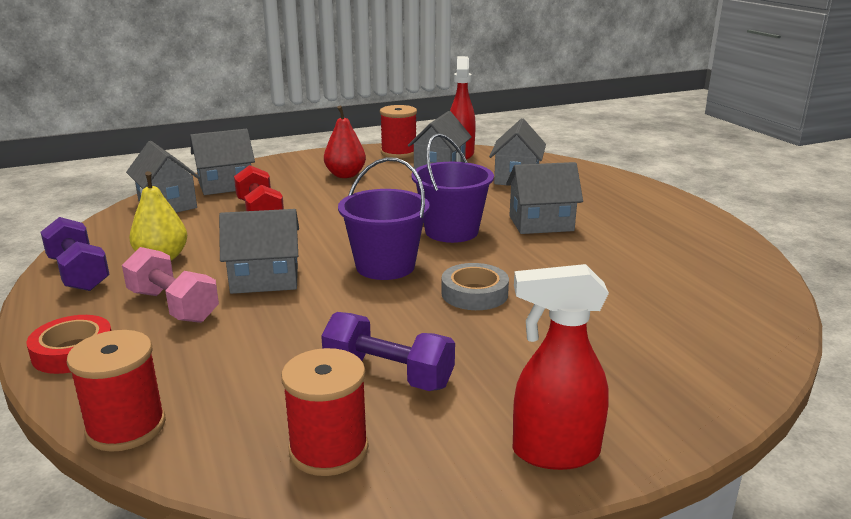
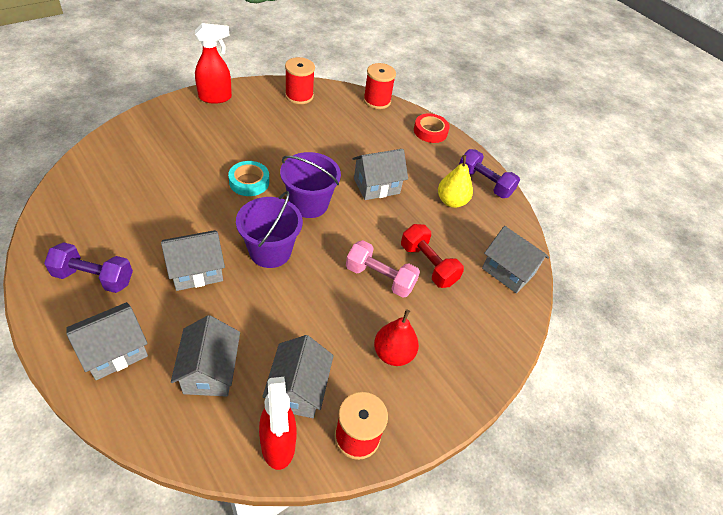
camera: 160 degrees right, 25 degrees up
pink dumbbell [122,247,219,323] -> pink dumbbell moved to [346,240,420,298]
grey house [190,129,255,195] -> grey house moved to [66,302,148,380]
purple dumbbell [321,312,455,391] -> purple dumbbell moved to [44,242,133,293]
grey tape [441,263,509,310] -> turquoise tape [228,161,269,196]

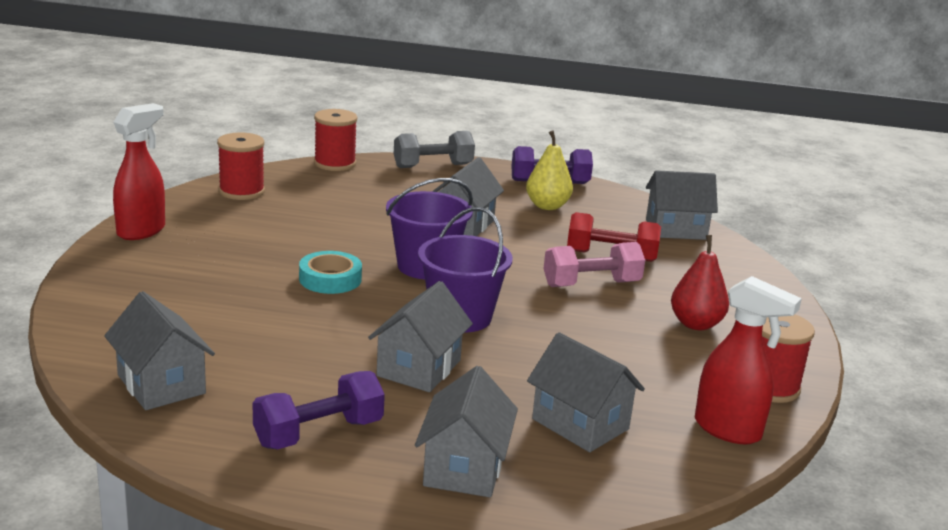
camera: 40 degrees left, 25 degrees down
grey house [262,335,334,418] -> grey house moved to [104,291,215,410]
red tape [414,113,450,143] -> grey dumbbell [394,131,475,168]

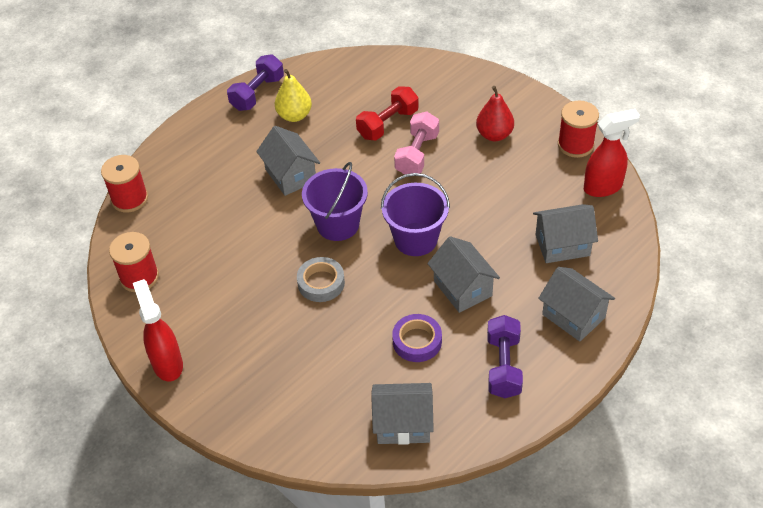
camera: 50 degrees left, 25 degrees up
turquoise tape [299,251,362,294] -> grey tape [297,257,345,302]
grey dumbbell [394,131,475,168] -> none
grey house [646,170,718,240] -> none
none -> purple tape [392,314,442,362]

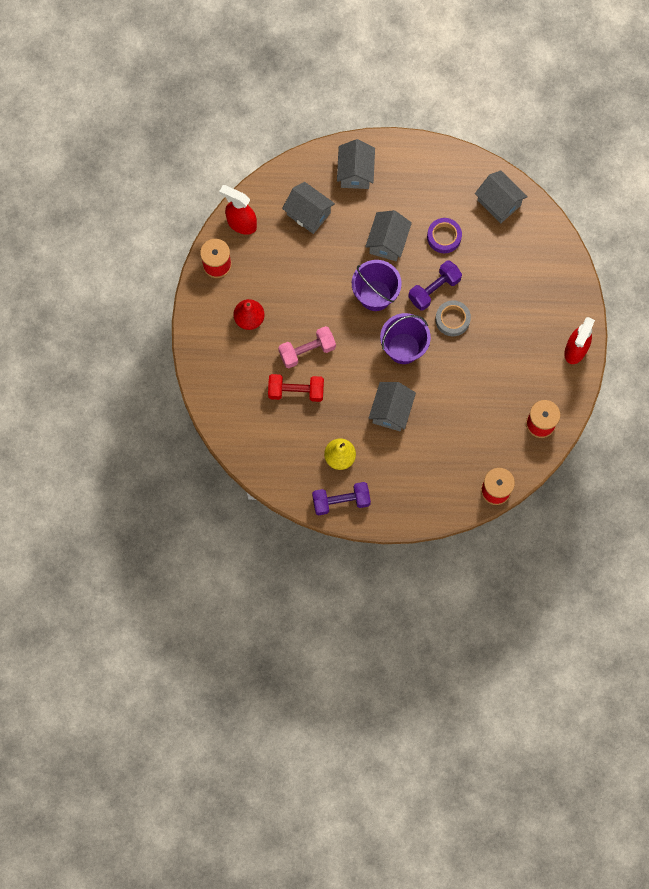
camera: 135 degrees left, 25 degrees up
purple dumbbell [487,315,523,398] -> purple dumbbell moved to [408,260,462,311]

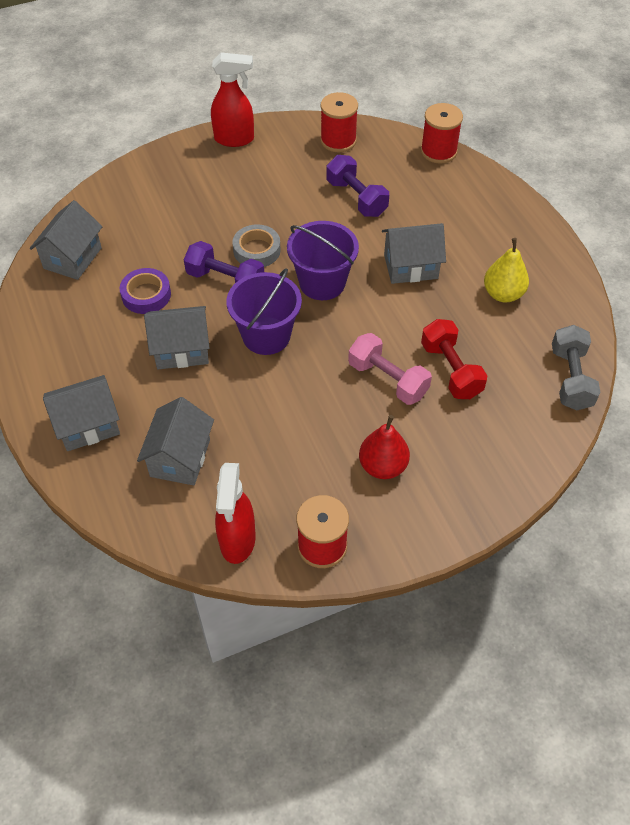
camera: 115 degrees left, 20 degrees down
purple dumbbell [312,482,371,515] -> purple dumbbell moved to [326,155,389,217]
none -> grey dumbbell [552,325,600,410]

